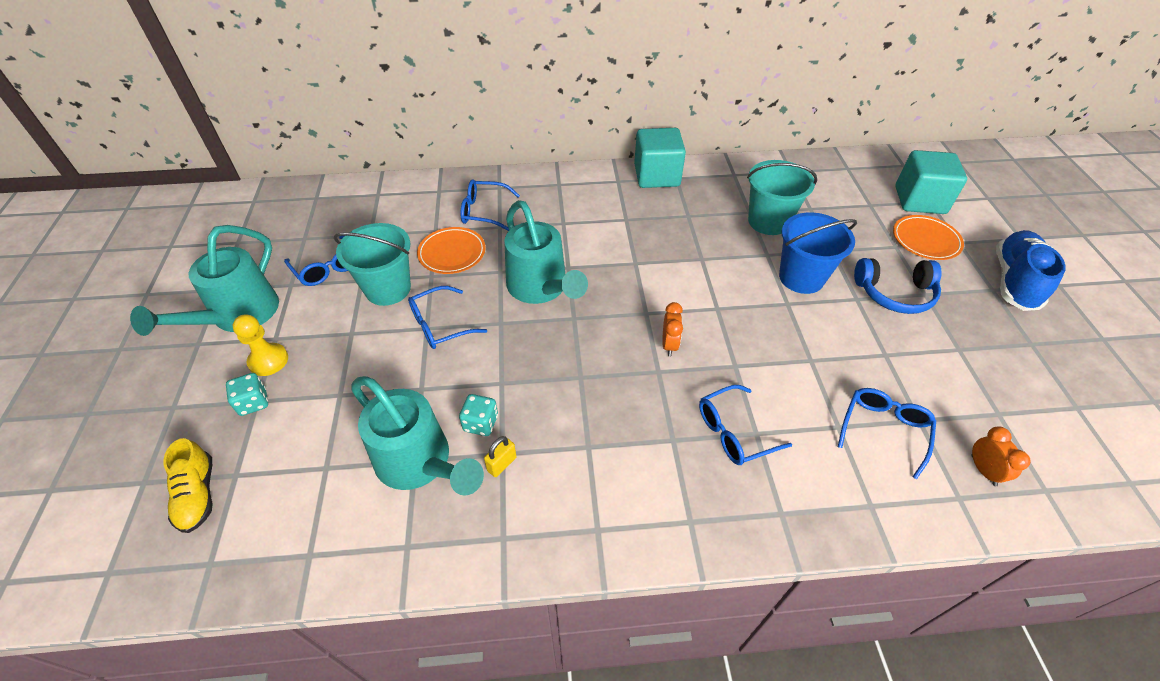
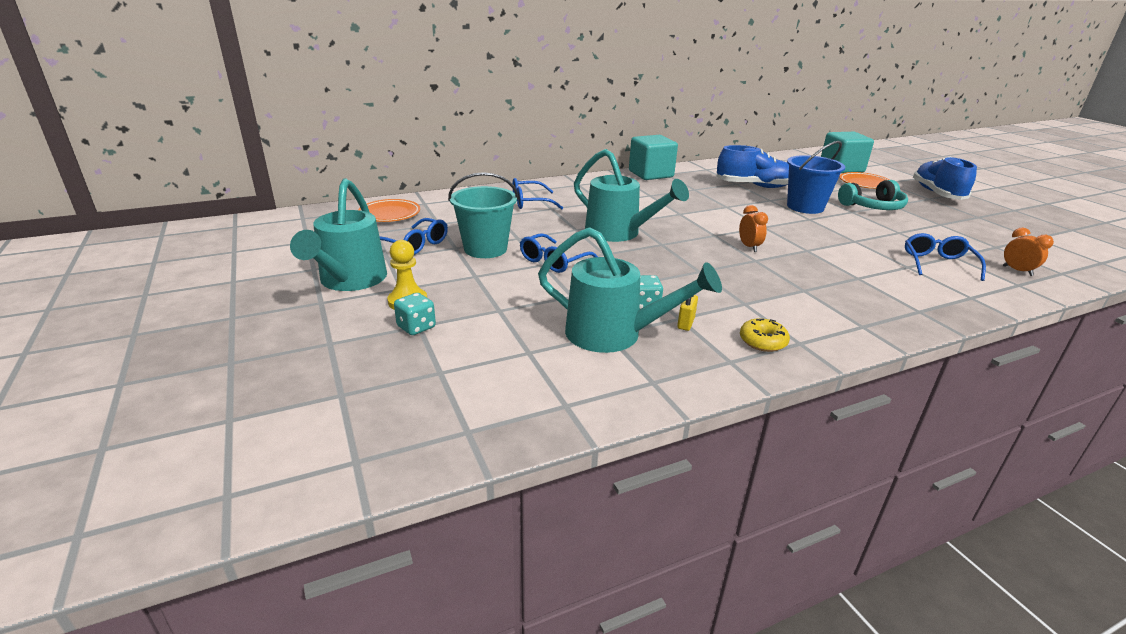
camera: 20 degrees left, 20 degrees down
yellow shoe [163,438,213,533] -> none
orange plate [417,227,486,274] -> orange plate moved to [358,199,420,222]
blue glasses [699,385,792,465] -> none
turquoise bucket [747,160,817,235] -> blue shoe [716,145,789,188]
blue headphones [854,258,942,314] -> turquoise headphones [838,180,908,210]
none -> yellow donut [740,318,790,352]

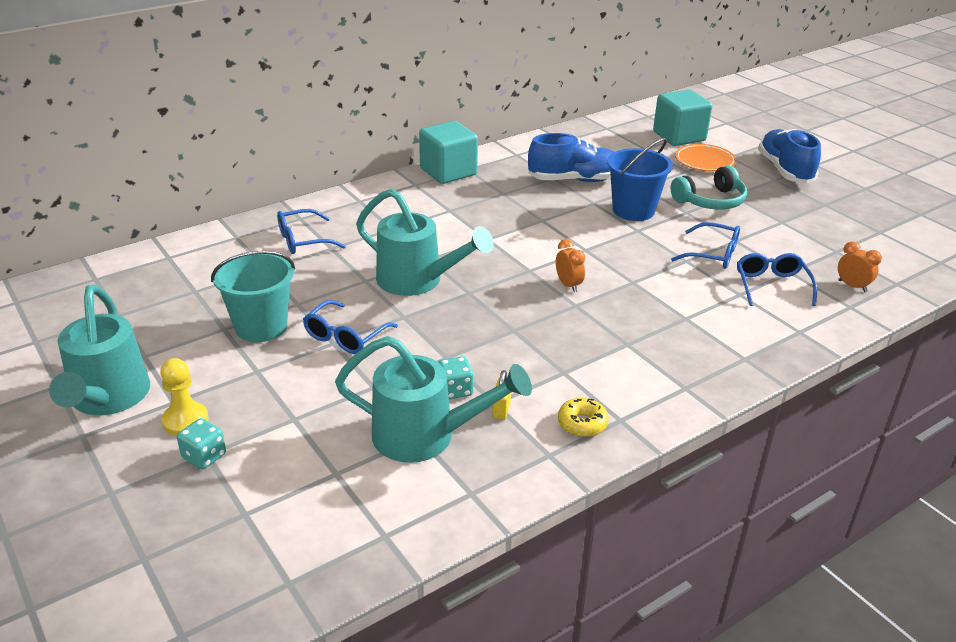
camera: 10 degrees left, 5 degrees up
orange plate [358,199,420,222] -> none
blue glasses [380,218,448,255] -> blue glasses moved to [671,222,740,269]

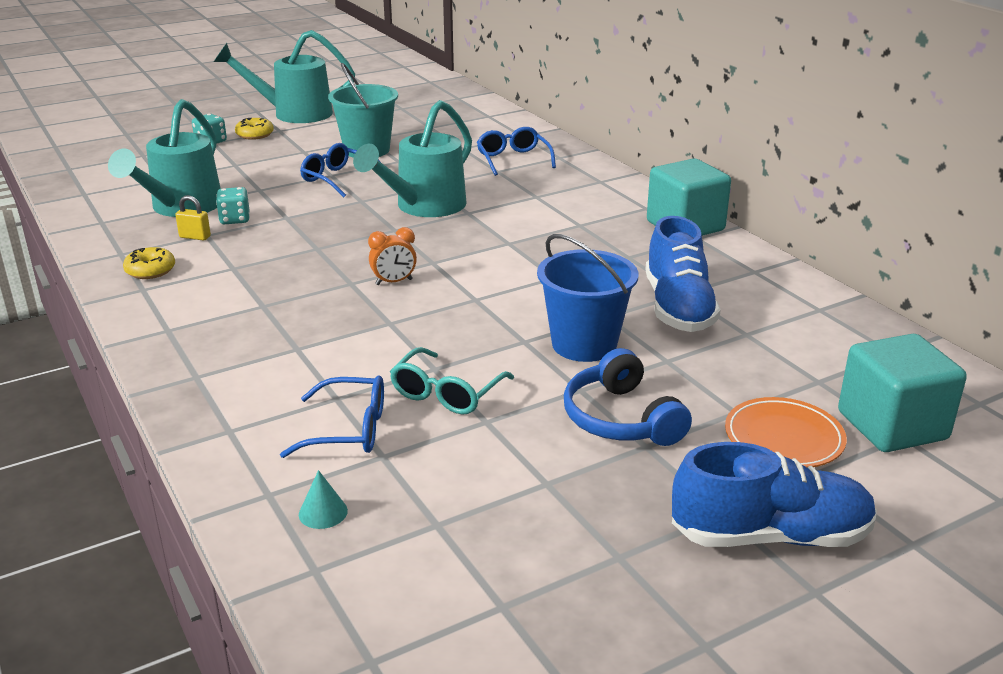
camera: 95 degrees right, 5 degrees down
yellow pawn [160,358,209,436] -> yellow donut [235,118,274,140]
turquoise headphones [671,165,747,210] -> blue headphones [564,348,692,446]
blue glasses [671,222,740,269] -> turquoise glasses [390,347,514,415]
orange clock [838,241,882,292] -> turquoise cone [299,470,348,529]

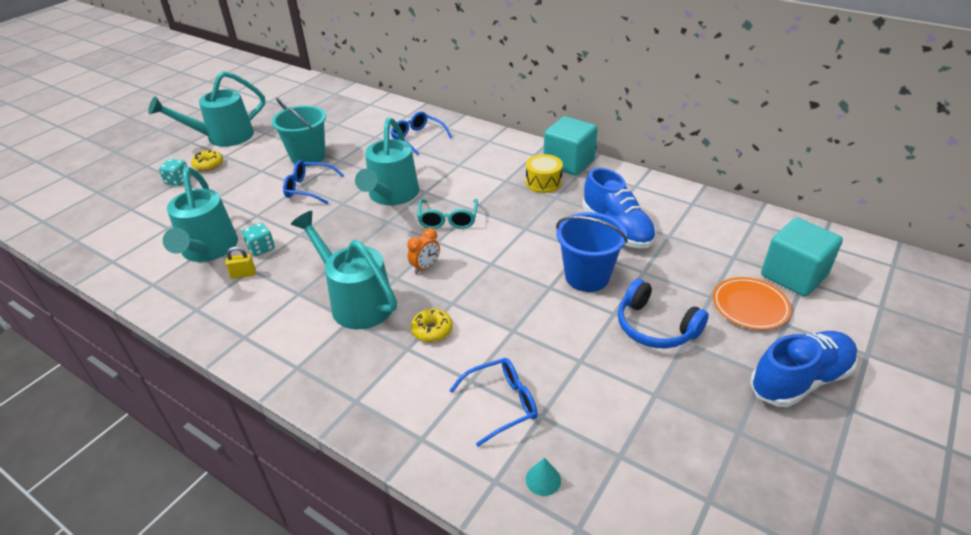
camera: 25 degrees left, 10 degrees up
yellow donut [123,247,175,279] -> yellow donut moved to [411,309,453,342]
turquoise glasses [390,347,514,415] -> turquoise glasses moved to [417,199,478,229]
none -> turquoise watering can [291,211,397,329]
none -> yellow drum [526,154,563,193]

